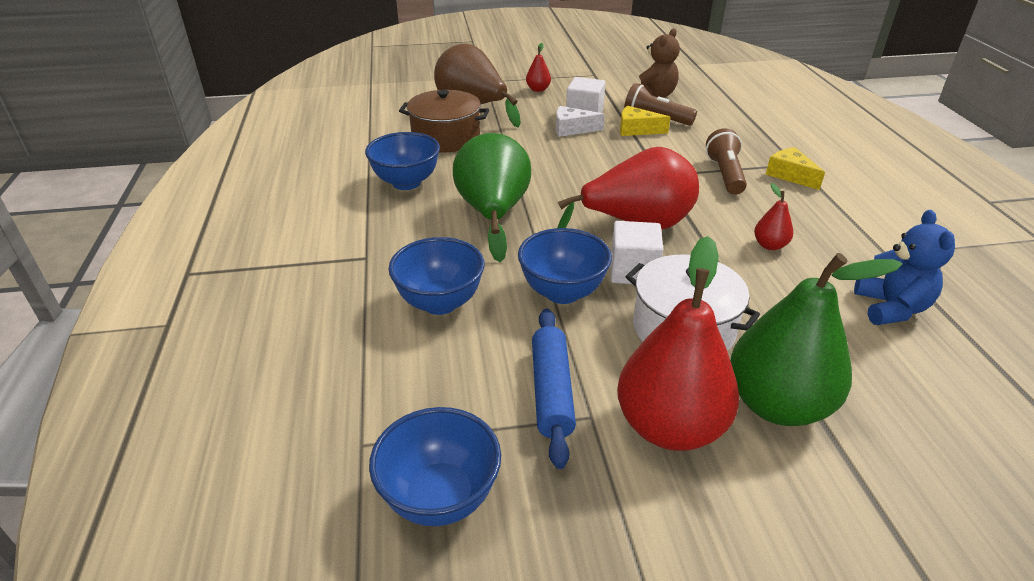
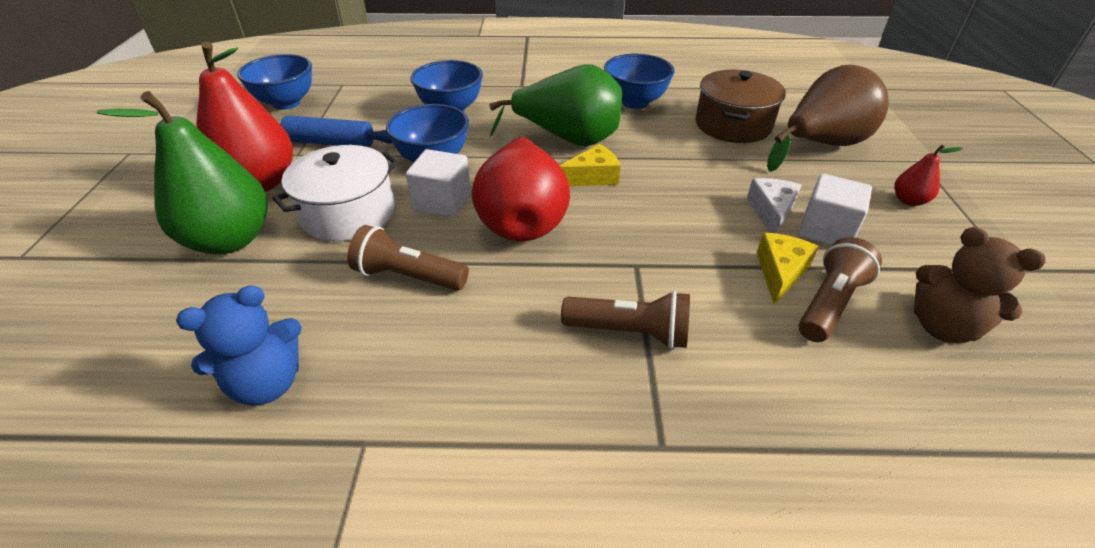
camera: 100 degrees right, 5 degrees up
red pear [754,183,793,250] -> none
yellow cheese [766,147,825,190] -> yellow cheese moved to [560,144,621,186]
blue teddy bear [854,210,955,325] -> blue teddy bear turned 45 degrees counterclockwise [176,285,302,406]
none -> brown flashlight [347,225,469,291]

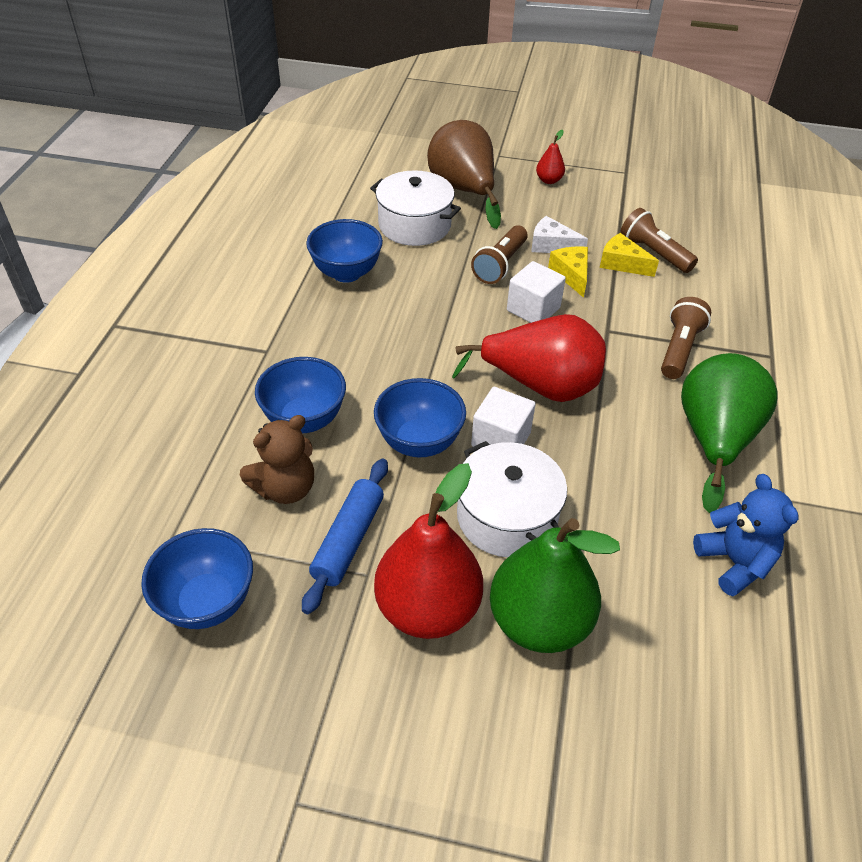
camera: 80 degrees left, 5 degrees up
brown flashlight [347,225,469,291] -> brown flashlight moved to [471,225,528,284]
green pear [489,64,622,146] -> green pear moved to [681,353,777,513]
yellow cheese [560,144,621,186] -> yellow cheese moved to [548,246,588,298]
brown pot [695,70,786,143] -> white pot [370,170,461,246]
white cube [799,174,872,246] -> white cube moved to [507,261,566,323]
brown teddy bear [914,227,1046,343] -> brown teddy bear moved to [240,415,314,504]

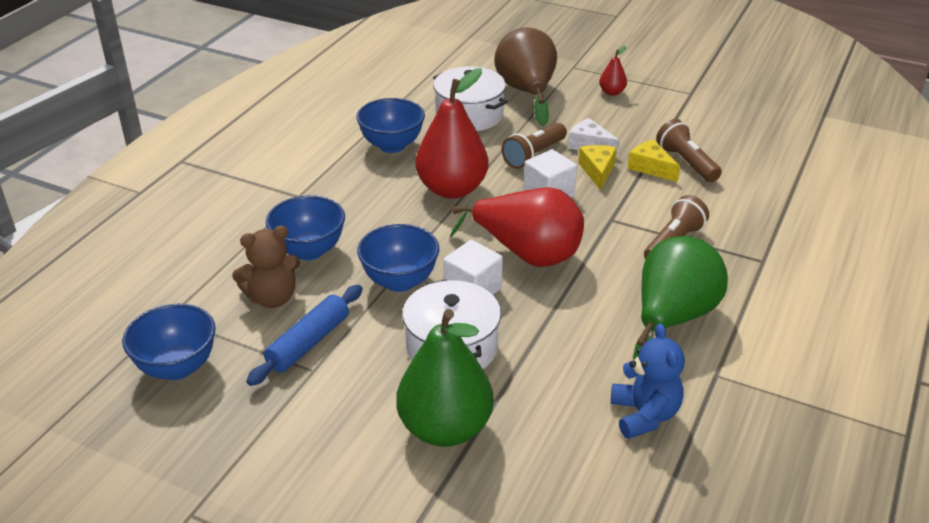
camera: 15 degrees right, 10 degrees down
red pear [374,463,483,639] -> red pear moved to [416,68,489,199]

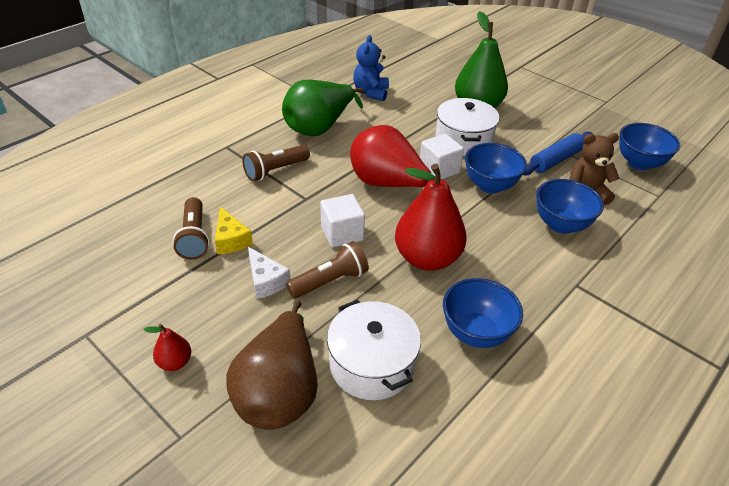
camera: 165 degrees left, 5 degrees up
yellow cheese [578,145,617,190] -> none

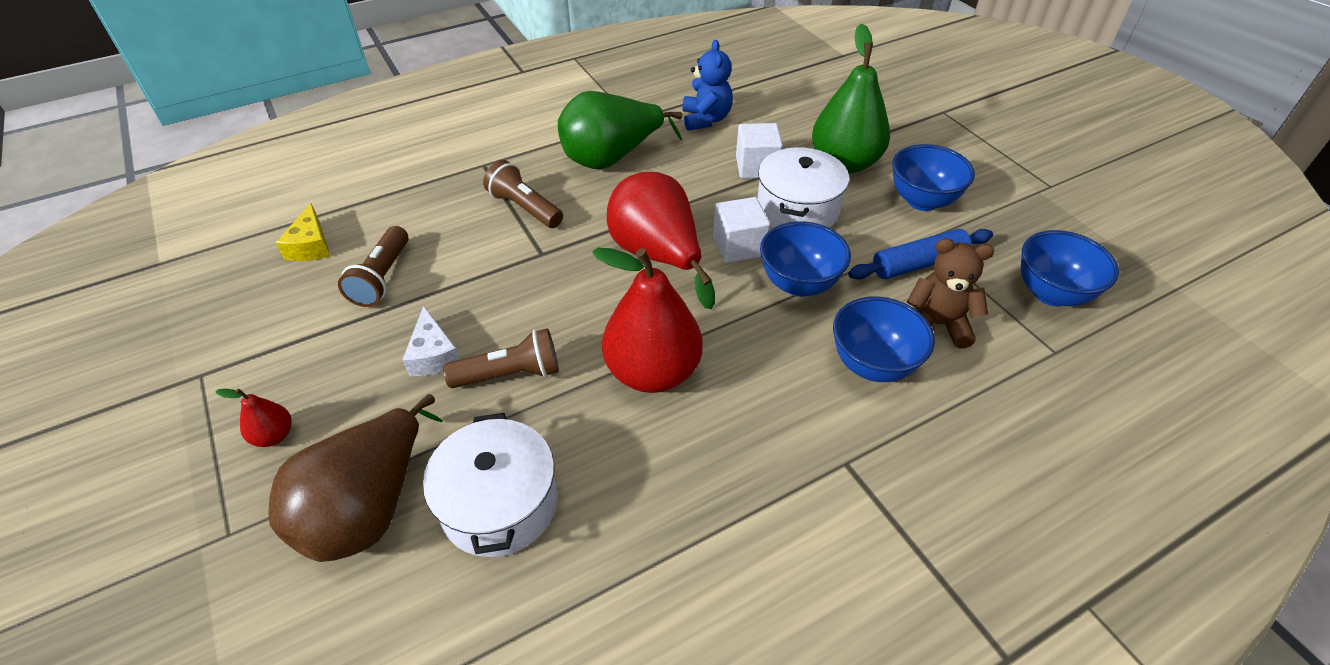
camera: 20 degrees right, 5 degrees up
yellow cheese [215,207,253,254] -> yellow cheese moved to [276,203,330,261]
brown flashlight [242,145,310,181] -> brown flashlight turned 60 degrees clockwise [483,160,563,228]
white cube [320,194,365,247] -> white cube moved to [736,123,783,178]
blue teddy bear [353,35,389,101] -> blue teddy bear turned 150 degrees clockwise [682,40,733,131]
blue bowl [443,278,523,348] -> blue bowl moved to [892,144,975,211]

